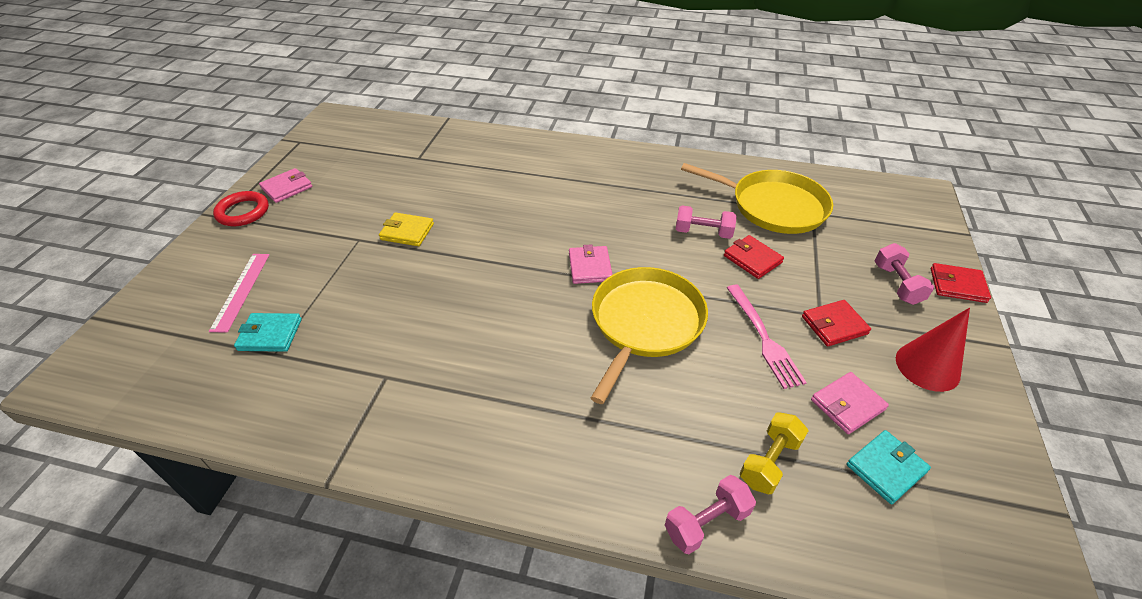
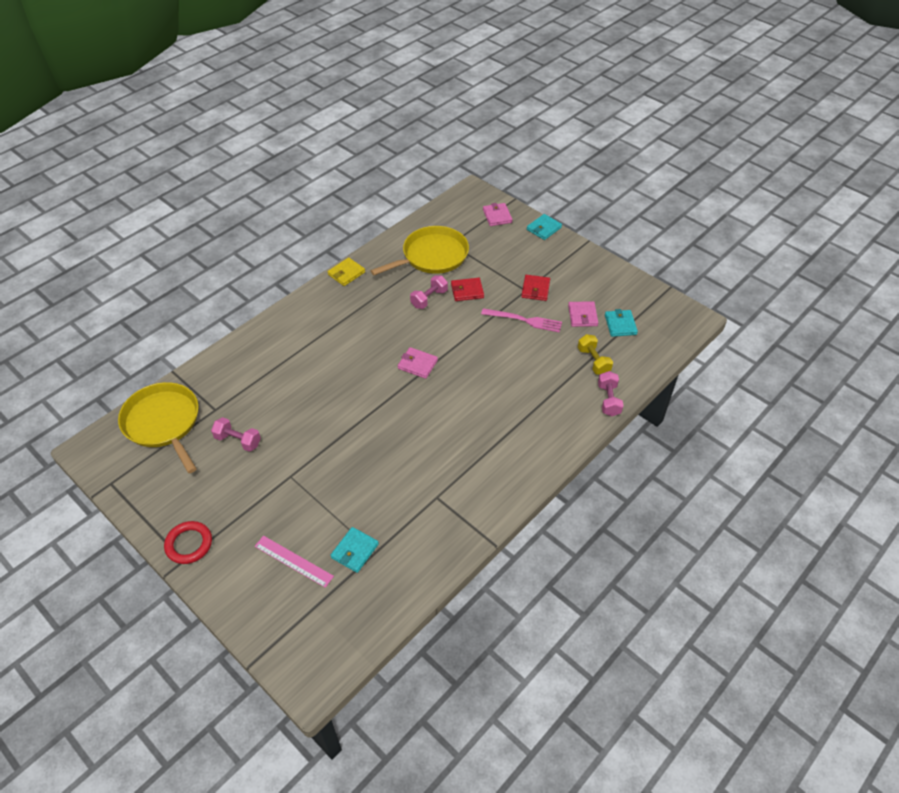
camera: 60 degrees left, 5 degrees up
pink wallet [259,168,312,203] -> pink wallet moved to [483,203,513,226]
yellow wallet [379,212,434,246] -> yellow wallet moved to [327,257,365,286]
yellow pan [591,267,708,404] -> yellow pan moved to [118,382,199,473]
pink dumbbell [875,243,934,305] -> pink dumbbell moved to [211,417,261,452]
red cone [896,308,970,392] -> none
red wallet [931,263,991,303] -> turquoise wallet [527,214,562,240]

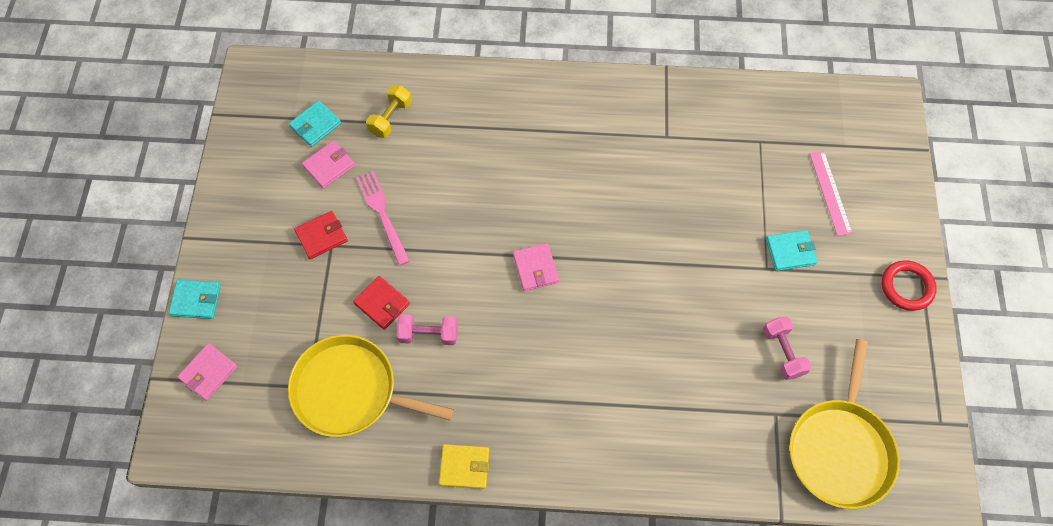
camera: 130 degrees left, 15 degrees up
turquoise wallet [330,527,379,573] -> turquoise wallet moved to [766,230,817,271]
pink dumbbell [598,371,624,416] -> none

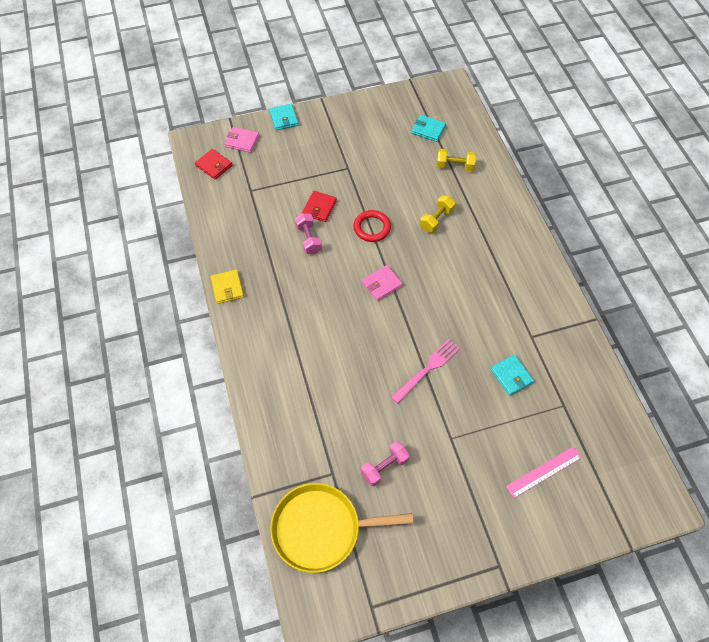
camera: 70 degrees right, 5 degrees down
yellow pan [288,335,454,437] -> none
red wallet [294,211,348,259] -> red wallet moved to [195,149,232,179]
pink wallet [302,141,355,189] -> none
pink fork [356,171,410,266] -> pink fork moved to [391,339,460,404]
turquoise wallet [766,230,817,271] -> turquoise wallet moved to [491,355,534,396]
red ring [882,260,937,311] -> red ring moved to [353,210,391,242]
none -> yellow dumbbell [420,195,456,233]

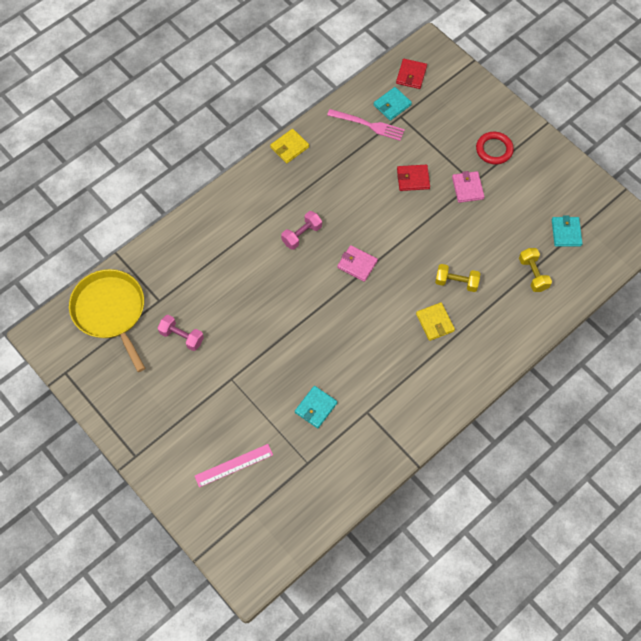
camera: 65 degrees right, 5 degrees up
pink wallet [225,127,259,153] -> pink wallet moved to [452,171,485,203]
turquoise wallet [269,104,299,130] -> turquoise wallet moved to [374,87,412,121]
pink dumbbell [295,213,322,254] -> pink dumbbell moved to [281,211,322,250]
red ring [353,210,391,242] -> red ring moved to [476,132,514,164]
pink fork [391,339,460,404] -> pink fork moved to [327,109,405,141]
pink ruler [506,446,582,498] -> pink ruler turned 60 degrees counterclockwise [195,444,273,487]
none -> yellow wallet [416,302,455,341]

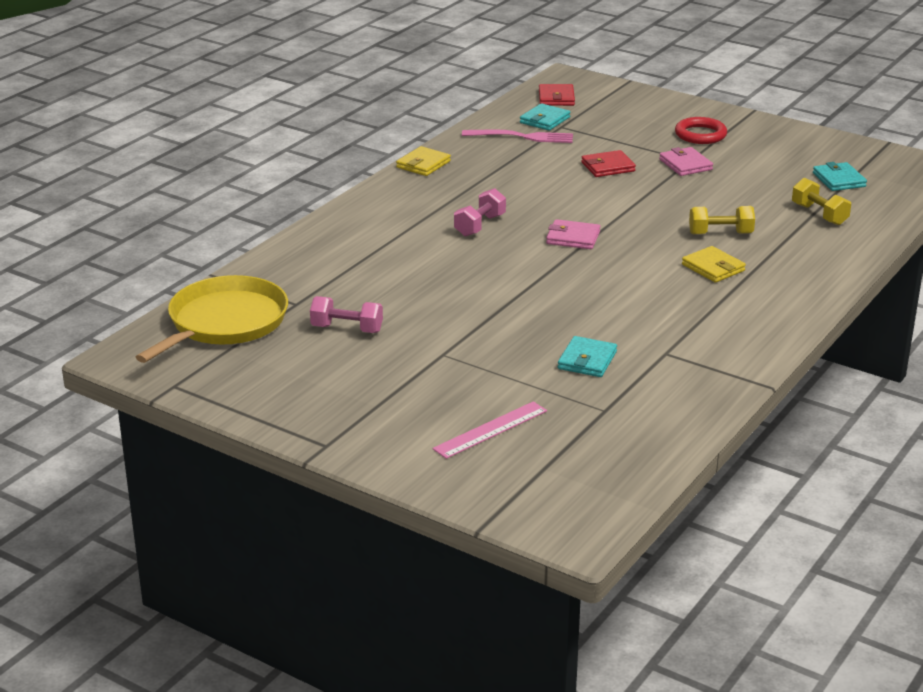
camera: 15 degrees left, 35 degrees down
yellow pan [69,269,145,372] -> yellow pan turned 75 degrees clockwise [136,275,288,363]

